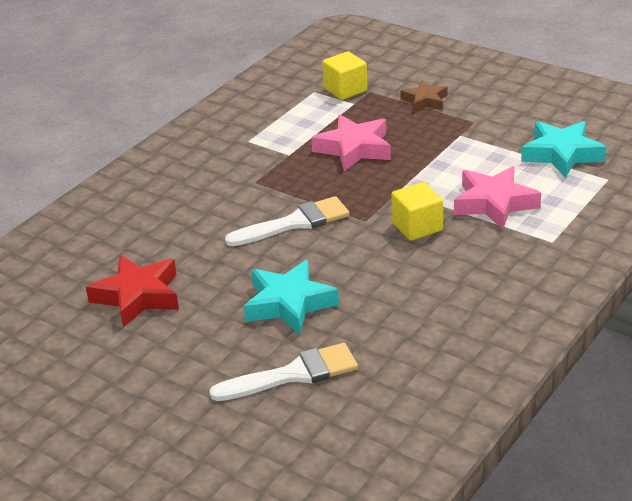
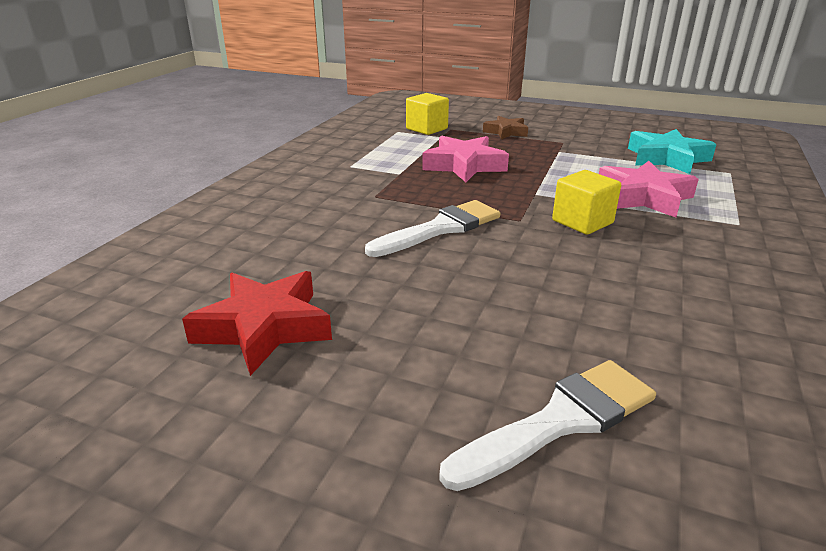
camera: 15 degrees left, 5 degrees down
turquoise star [244,260,339,335] -> none

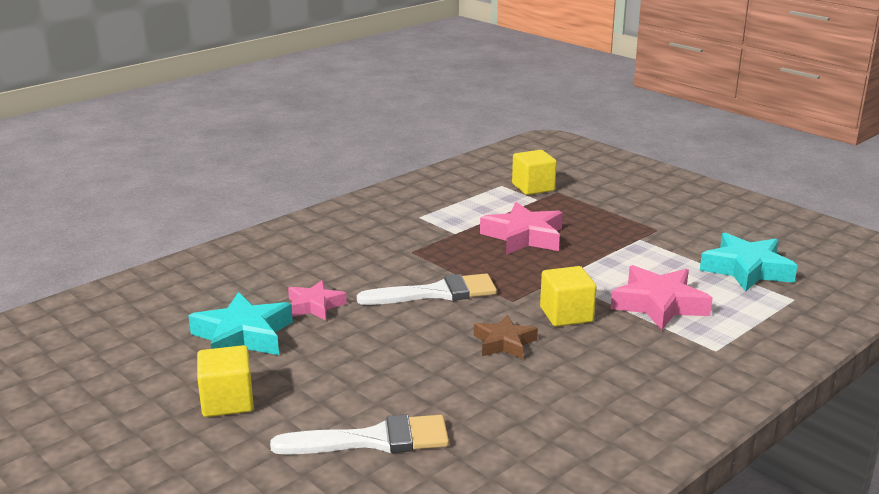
camera: 25 degrees right, 5 degrees down
red star [182,271,332,376] -> turquoise star [189,292,293,355]
brown star [483,116,528,139] -> brown star moved to [474,315,538,359]
none -> yellow cube [197,345,254,417]
none -> pink star [288,280,347,321]

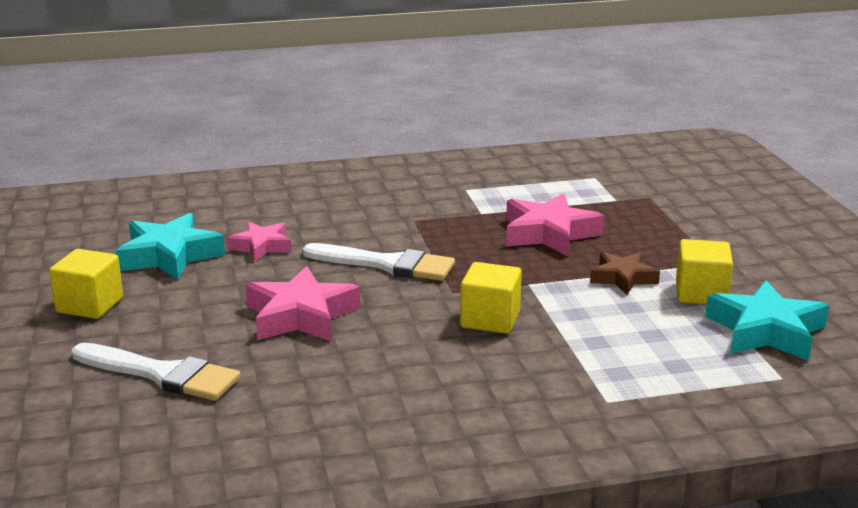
camera: 30 degrees right, 0 degrees up
brown star [474,315,538,359] -> brown star moved to [590,252,660,295]
yellow cube [512,150,557,195] -> yellow cube moved to [676,239,733,305]
pink star [611,265,713,330] -> pink star moved to [245,266,361,341]

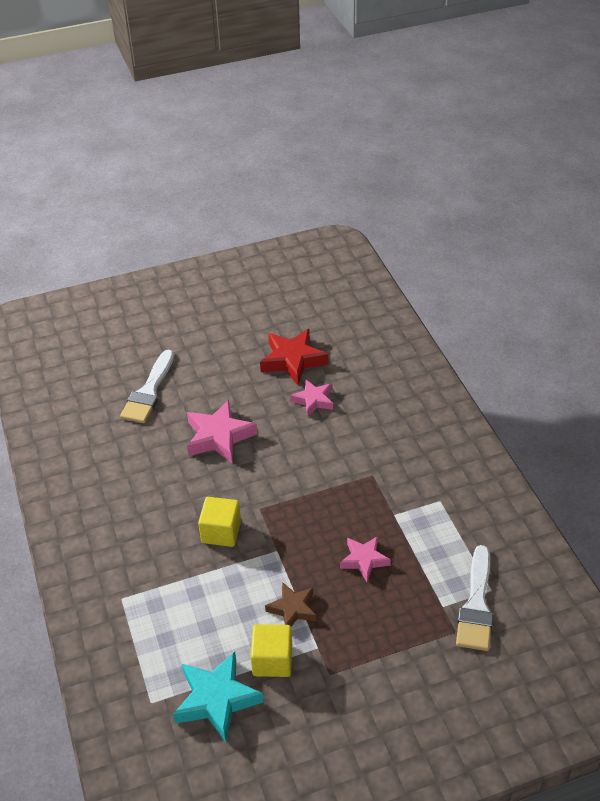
camera: 85 degrees right, 20 degrees up
yellow cube [49,249,123,319] -> none
turquoise star [115,213,225,280] -> red star [260,329,328,385]
white brush [303,243,455,281] -> white brush moved to [456,545,493,651]
pink star [506,193,604,256] -> pink star [340,536,391,582], size x0.62

